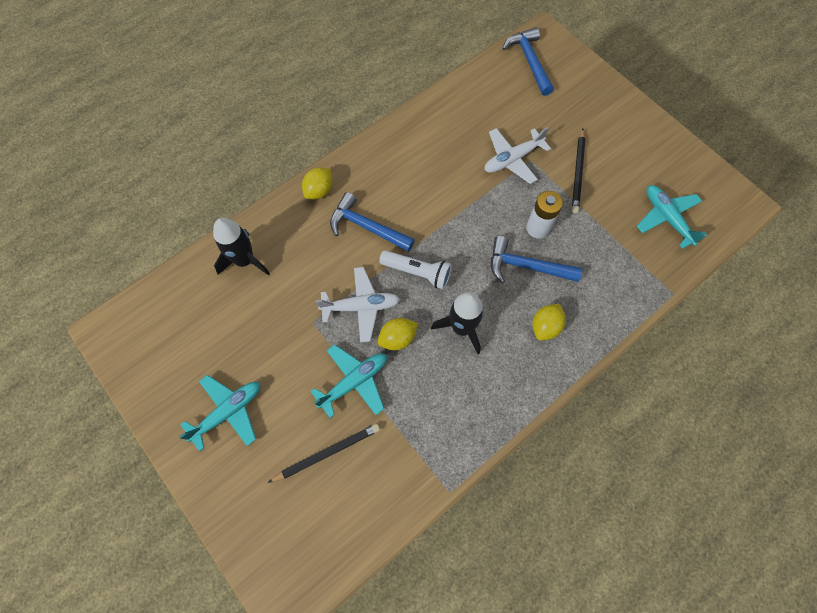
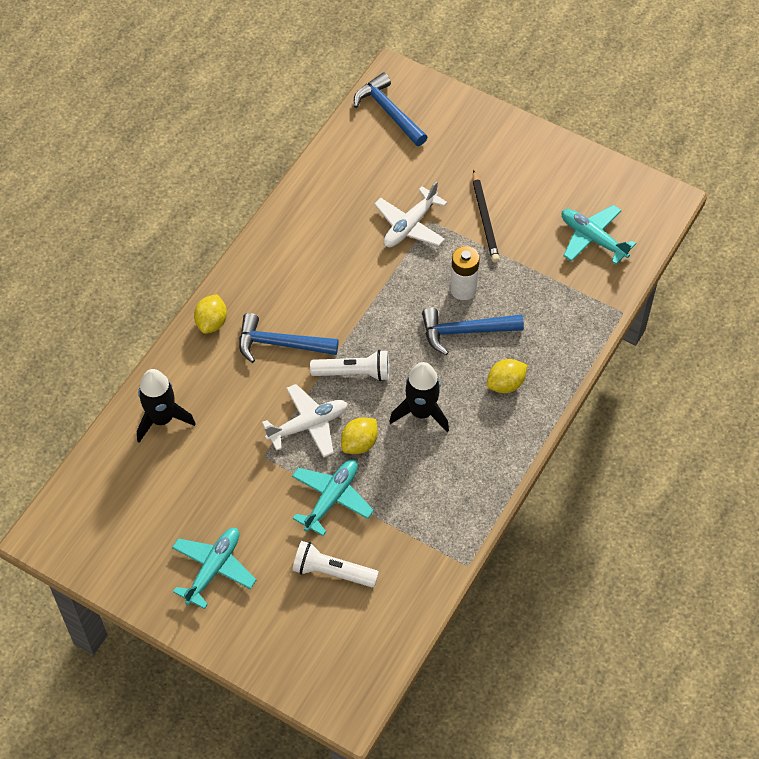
camera: 20 degrees left, 10 degrees down
black pencil [268,423,380,483] -> white flashlight [292,541,379,587]
yellow lemon [532,304,566,341] -> yellow lemon turned 45 degrees clockwise [487,359,527,393]

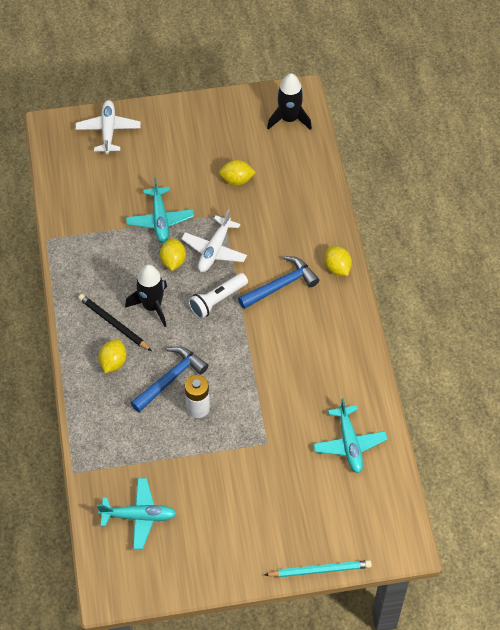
camera: 140 degrees right, 0 degrees up
black rocket [137,369,196,443] -> black rocket moved to [267,73,312,130]
turquoise plane [172,528,256,609] -> turquoise plane moved to [313,398,388,473]
white flashlight [292,541,379,587] -> none
blue hammer [354,72,427,146] -> none
white plane [374,181,448,247] -> white plane moved to [75,100,141,154]
black pencil [473,170,500,262] -> black pencil moved to [78,294,152,351]
none -> yellow lemon [219,160,256,185]
none -> turquoise pencil [264,560,372,577]

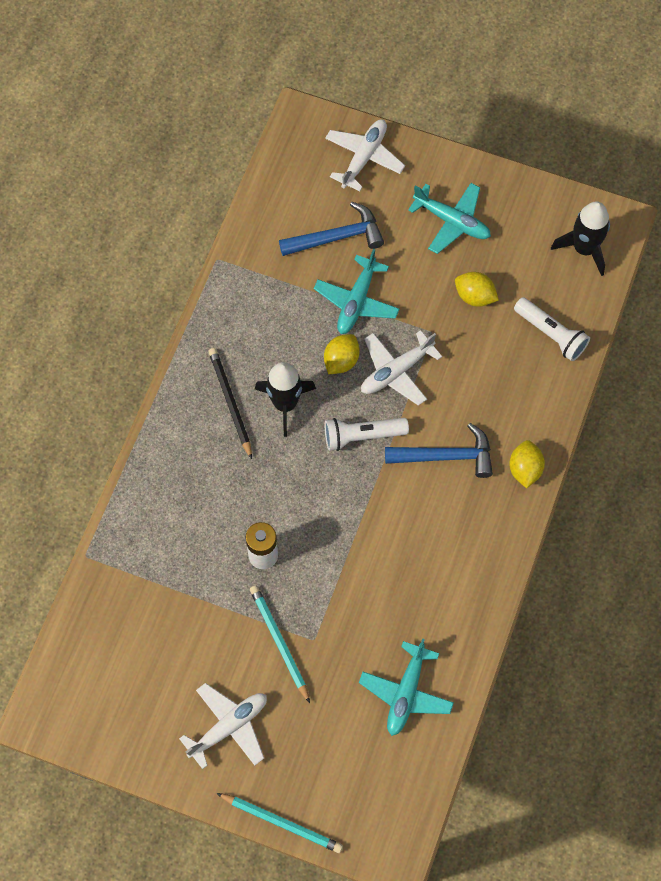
camera: 30 degrees right, 10 degrees up
turquoise plane [97,478,177,550] -> turquoise plane moved to [408,183,491,254]
yellow lemon [98,339,127,373] -> none
blue hammer [131,346,208,413] -> blue hammer moved to [279,202,384,256]
none -> white plane [179,683,267,769]
none -> turquoise pencil [250,585,310,703]
none -> white flashlight [514,297,590,361]

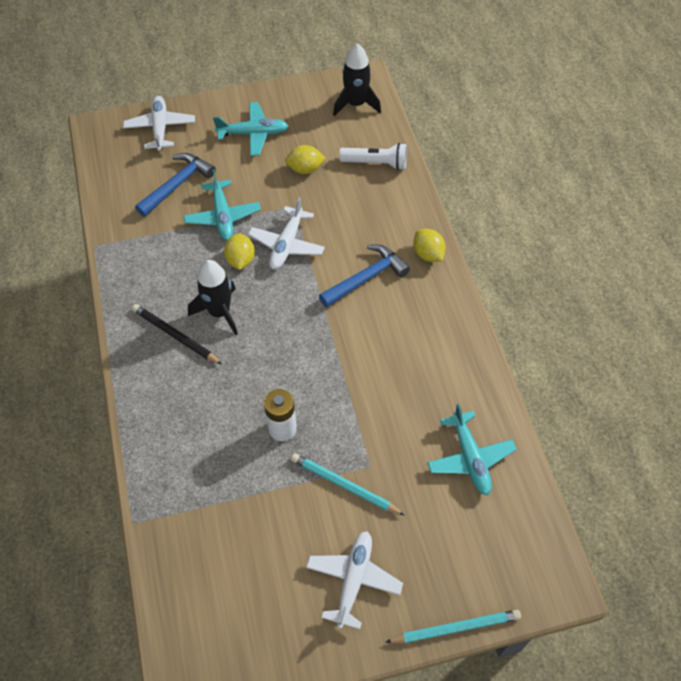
camera: 35 degrees left, 10 degrees down
white flashlight [325,418,409,451] -> none

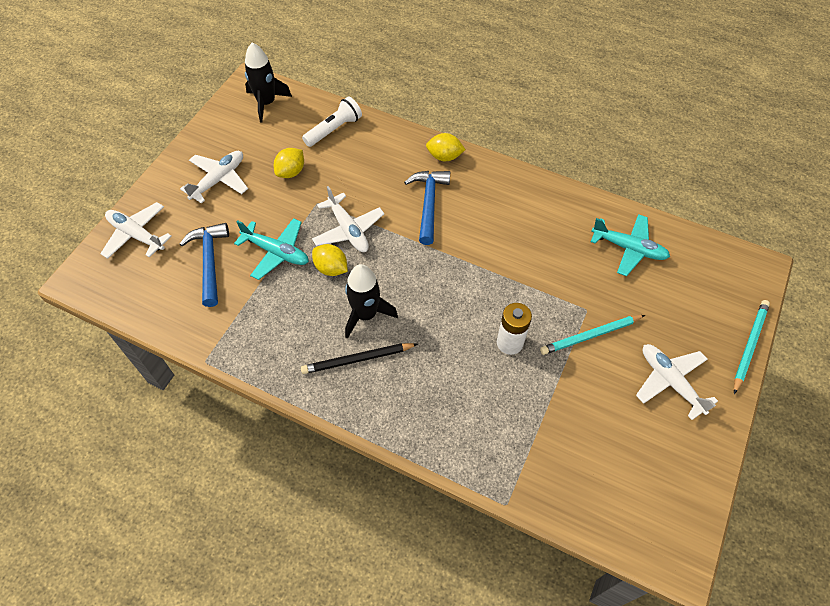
camera: 50 degrees left, 0 degrees up
turquoise plane [213,102,288,156] -> white plane [180,151,248,204]

